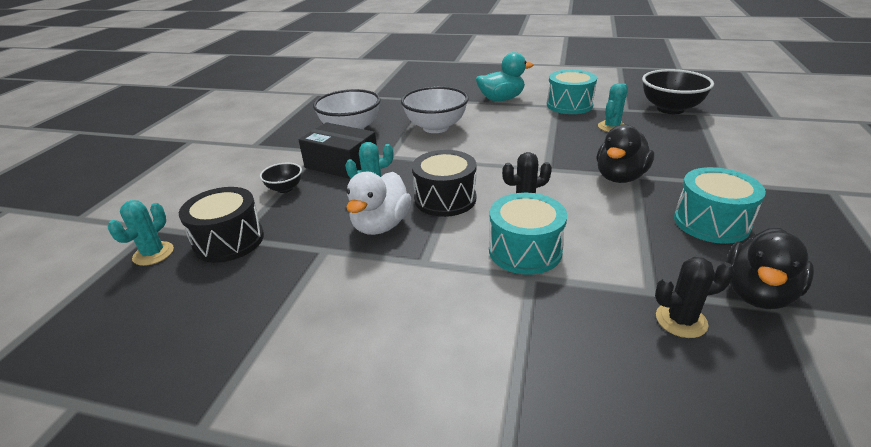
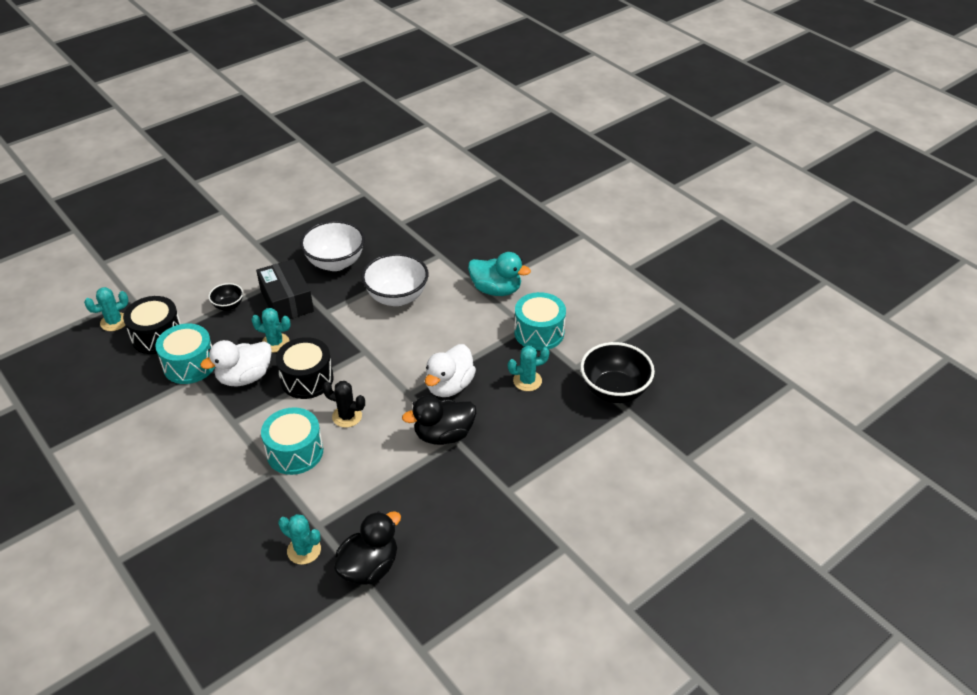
camera: 35 degrees right, 10 degrees up
black cactus [655,257,734,338] -> turquoise cactus [278,514,321,565]
turquoise drum [674,167,766,244] -> turquoise drum moved to [155,324,215,384]
black duck [726,228,814,309] -> black duck turned 150 degrees clockwise [334,511,401,585]
none -> white duck [425,344,476,397]

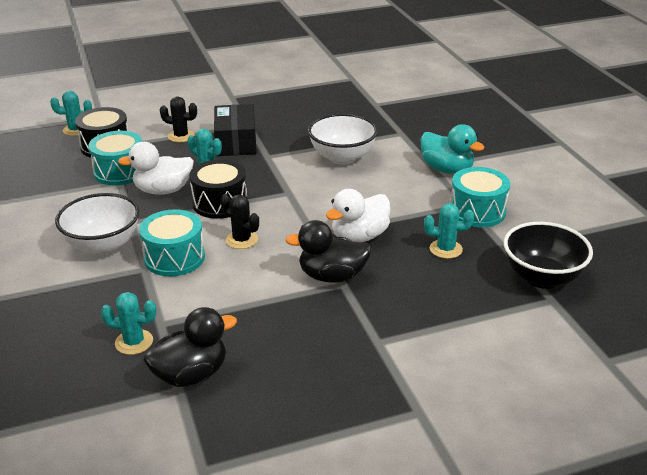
camera: 20 degrees right, 10 degrees down
black bowl [208,283,243,311] -> black cactus [160,96,197,142]
turquoise cactus [278,514,321,565] -> turquoise cactus turned 45 degrees counterclockwise [101,292,157,355]
white bowl [300,220,365,271] -> white bowl moved to [55,193,140,255]

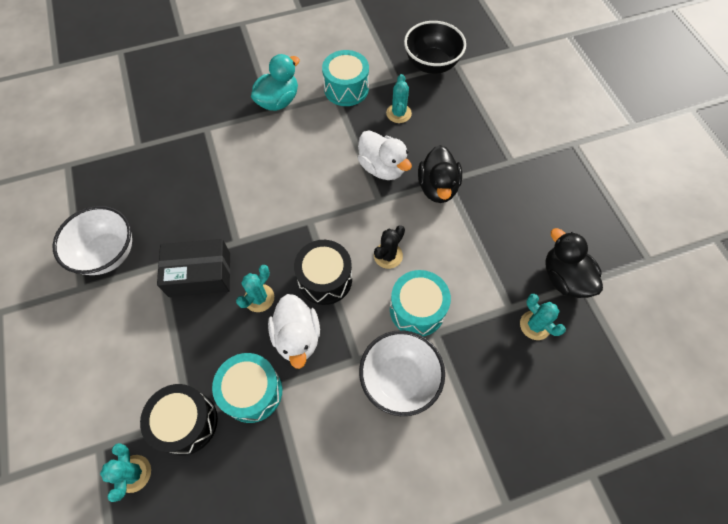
camera: 90 degrees left, 30 degrees up
turquoise cactus [101,292,157,355] -> turquoise cactus turned 45 degrees counterclockwise [520,294,566,340]
black cactus [160,96,197,142] -> none
white bowl [308,113,378,165] -> white bowl moved to [53,206,132,275]

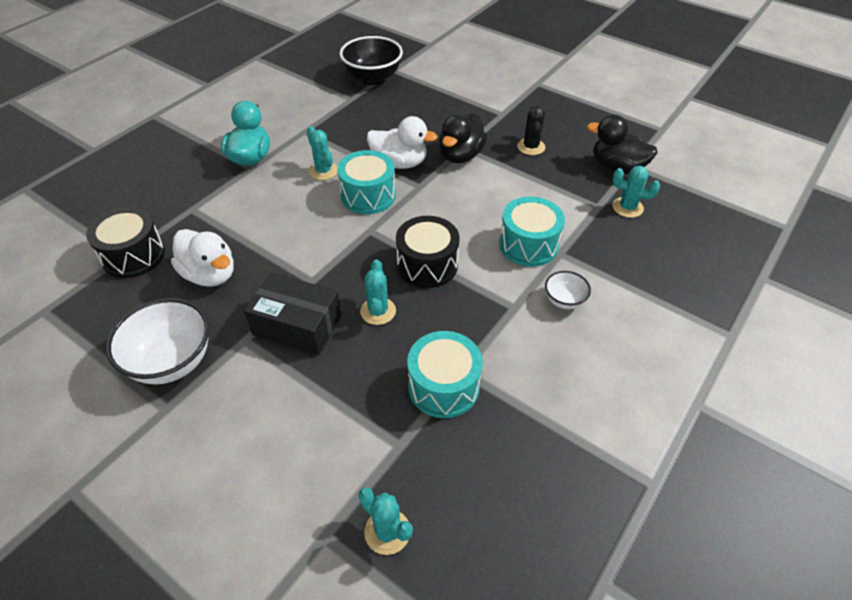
camera: 35 degrees left, 15 degrees down
black drum [140,384,218,455] -> black drum moved to [86,207,165,278]
black box [157,239,230,297] -> black box turned 60 degrees clockwise [244,272,342,355]
white duck [268,294,320,369] -> white duck moved to [171,229,233,287]
turquoise drum [322,50,369,106] -> turquoise drum moved to [337,150,396,214]
white bowl [359,330,445,416] -> white bowl [545,271,591,309], size x0.51
black cactus [374,225,405,269] -> black cactus moved to [517,106,545,155]
turquoise cactus [386,74,412,123] -> turquoise cactus moved to [307,126,337,180]
black duck [418,145,462,203] -> black duck turned 60 degrees clockwise [439,113,488,163]

